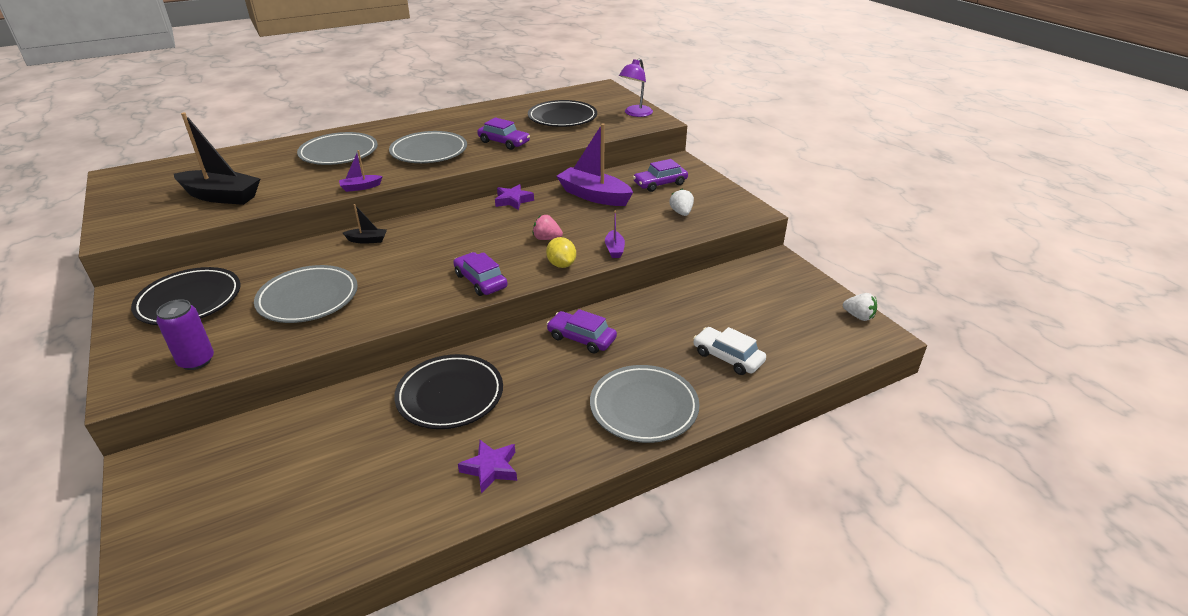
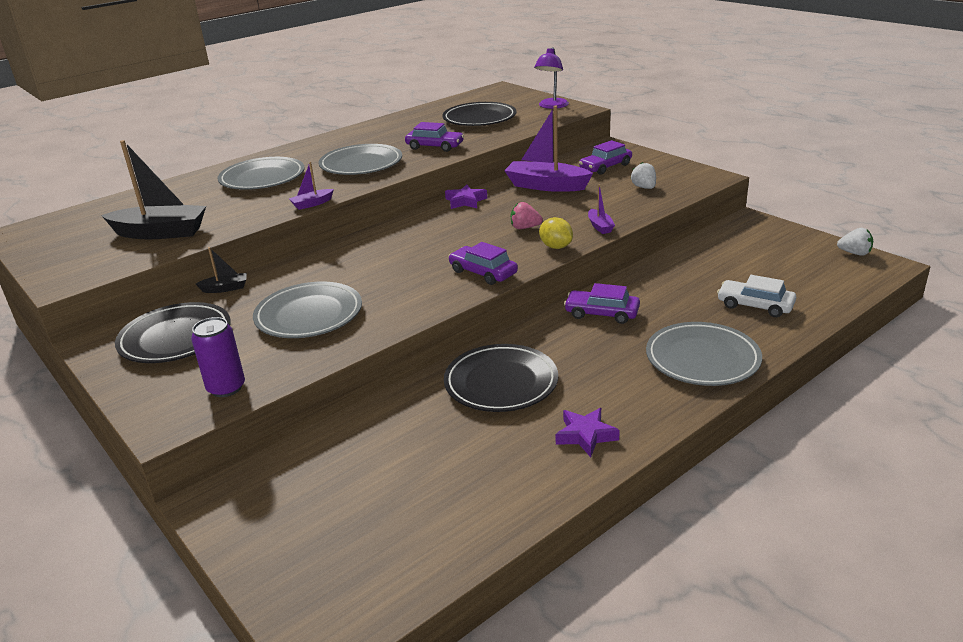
camera: 10 degrees left, 5 degrees down
black boat [343,204,387,244] -> black boat moved to [196,247,247,293]

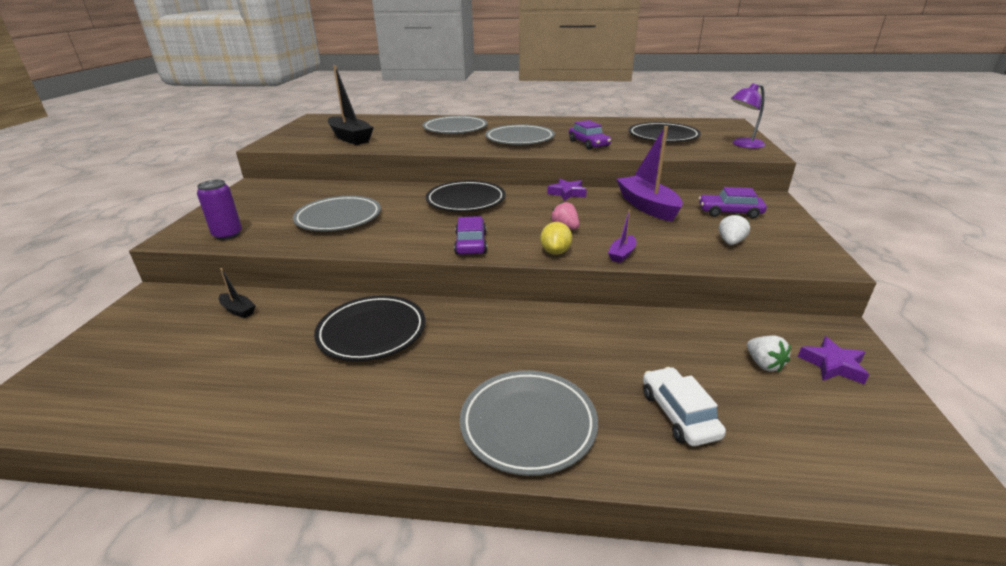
camera: 45 degrees right, 0 degrees up
black plate [115,302,231,363] -> black plate moved to [426,180,506,212]
black boat [196,247,247,293] -> black boat moved to [219,268,256,318]
purple boat [289,162,334,210] -> none
purple star [556,408,620,457] -> purple star moved to [798,336,869,385]
purple car [564,283,640,324] -> none
white strawberry [837,228,873,256] -> white strawberry moved to [747,335,791,372]

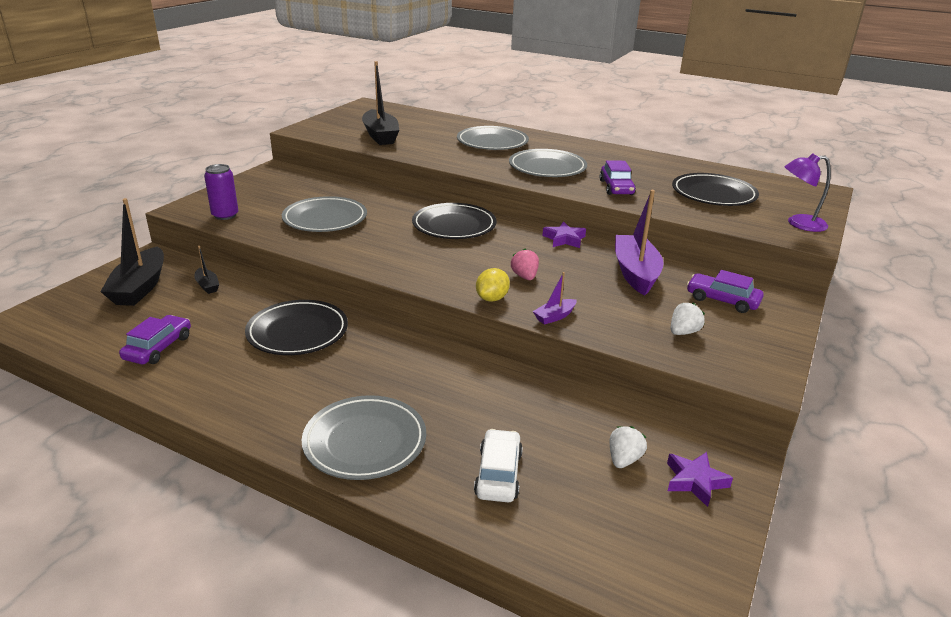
camera: 20 degrees right, 0 degrees up
purple car [454,216,487,255] -> purple car moved to [119,315,191,364]
white strawberry [747,335,791,372] -> white strawberry turned 150 degrees counterclockwise [610,426,647,468]
none -> black boat [100,198,164,306]

